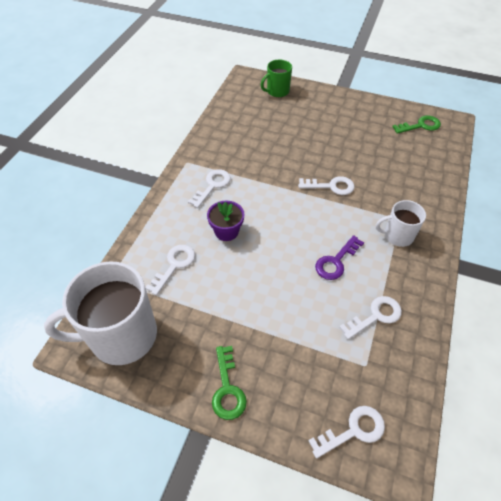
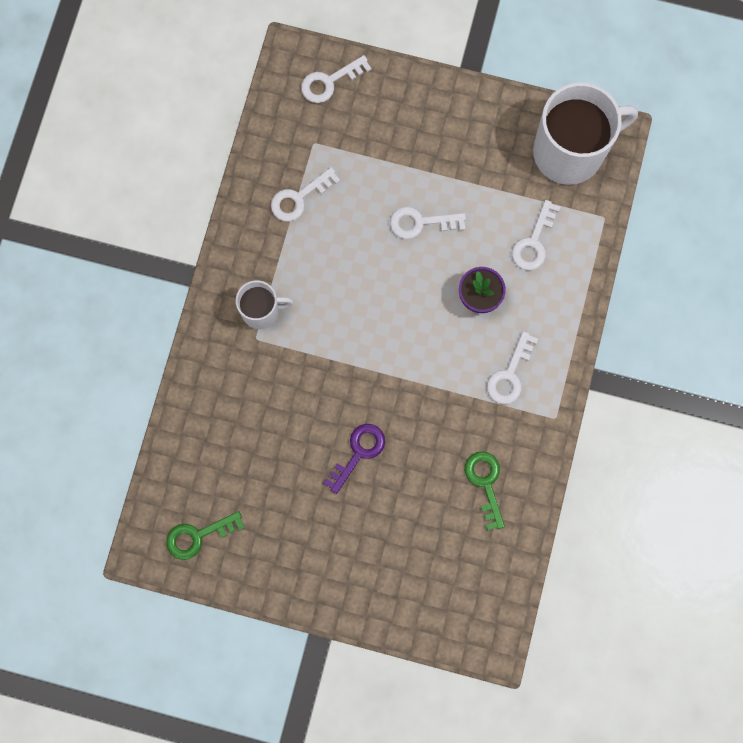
camera: 175 degrees right, 25 degrees up
green key [212,346,247,420] -> green key moved to [465,451,505,531]
green mug [261,60,292,97] -> none
white key [298,176,354,195] -> white key moved to [390,206,466,239]
purple key [315,235,364,280] -> purple key moved to [323,424,385,494]

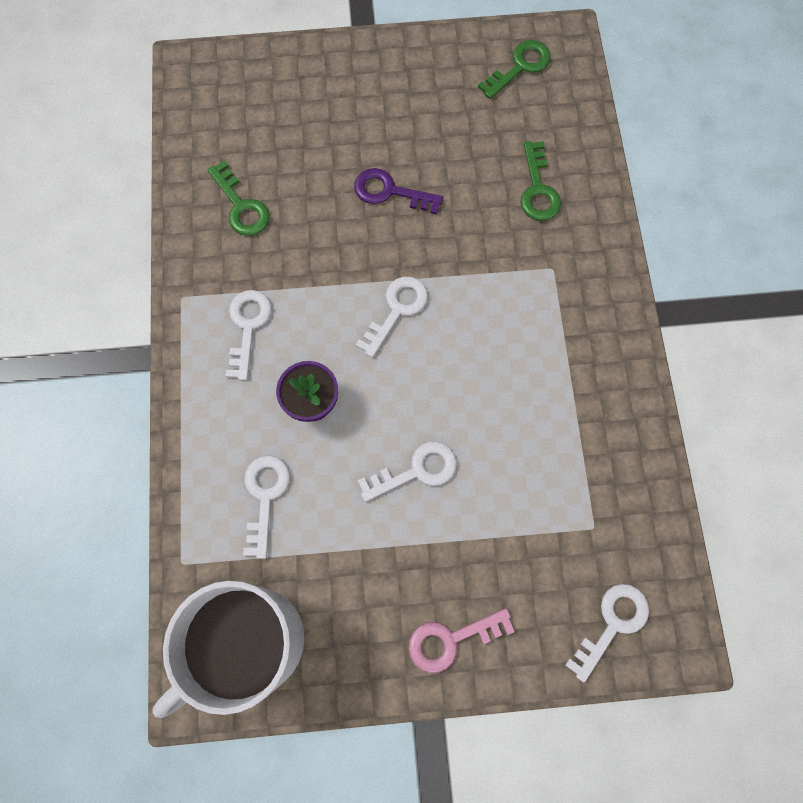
camera: 160 degrees right, 5 degrees down
white mug [236,280,294,329] -> none
white key [271,167,340,221] -> white key moved to [356,277,428,358]
purple key [323,424,385,494] -> purple key turned 90 degrees clockwise [354,168,443,215]
none -> pink key [408,608,515,673]
none -> green key [521,141,561,221]

